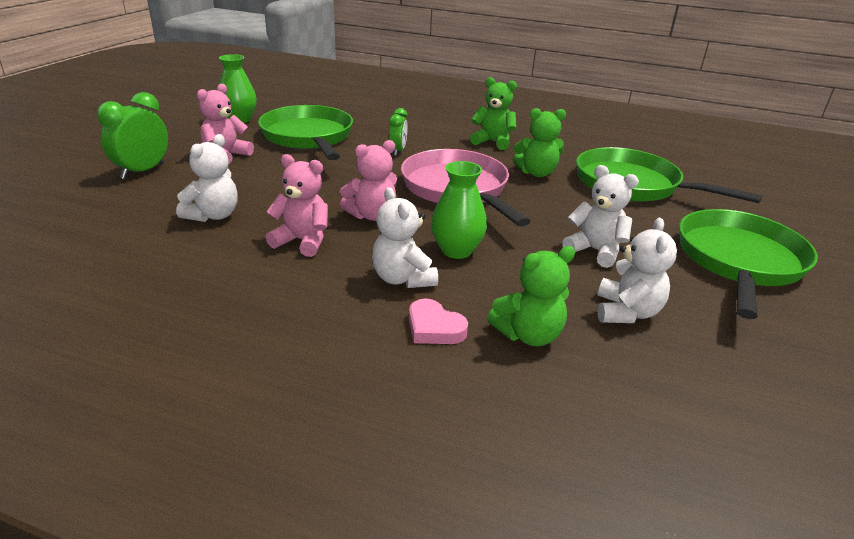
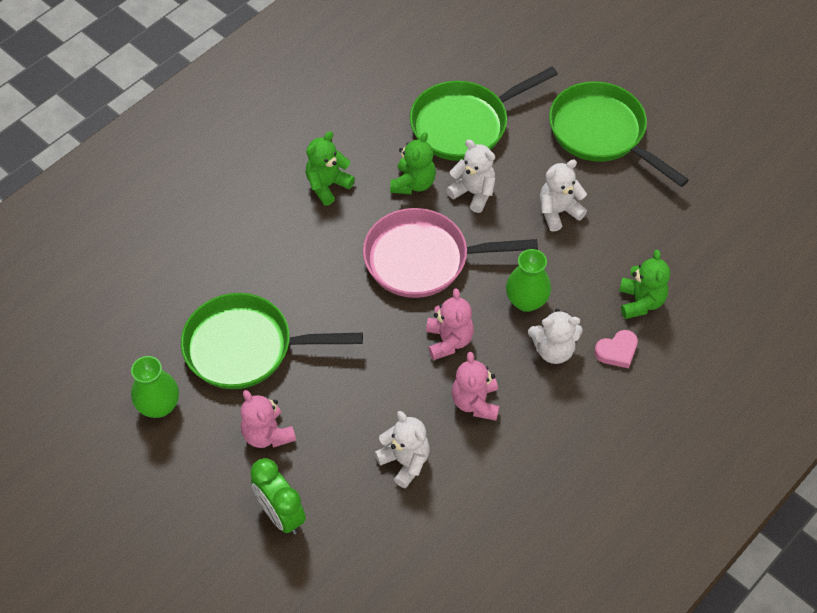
camera: 65 degrees left, 25 degrees up
pink teddy bear [265,154,328,257] -> pink teddy bear turned 45 degrees counterclockwise [452,352,499,421]
green clock [389,108,408,156] -> none
white teddy bear [598,218,677,323] -> white teddy bear moved to [446,140,495,213]

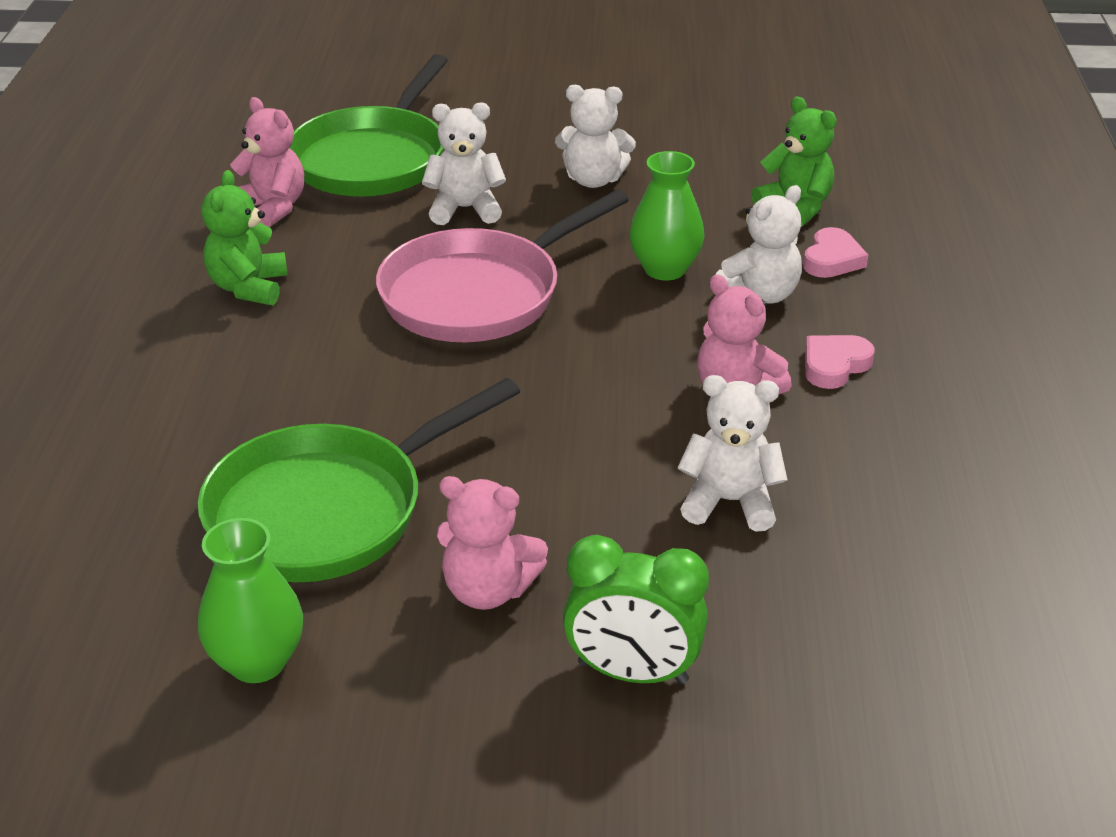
camera: 40 degrees left, 20 degrees down
green teddy bear [390,132,436,194] -> none
pink teddy bear [426,288,474,360] -> pink teddy bear moved to [230,97,304,227]
white teddy bear [540,160,587,232] -> white teddy bear turned 105 degrees counterclockwise [555,85,636,188]
green pan [549,81,689,187] -> none
none -> pink heart [805,335,875,389]

